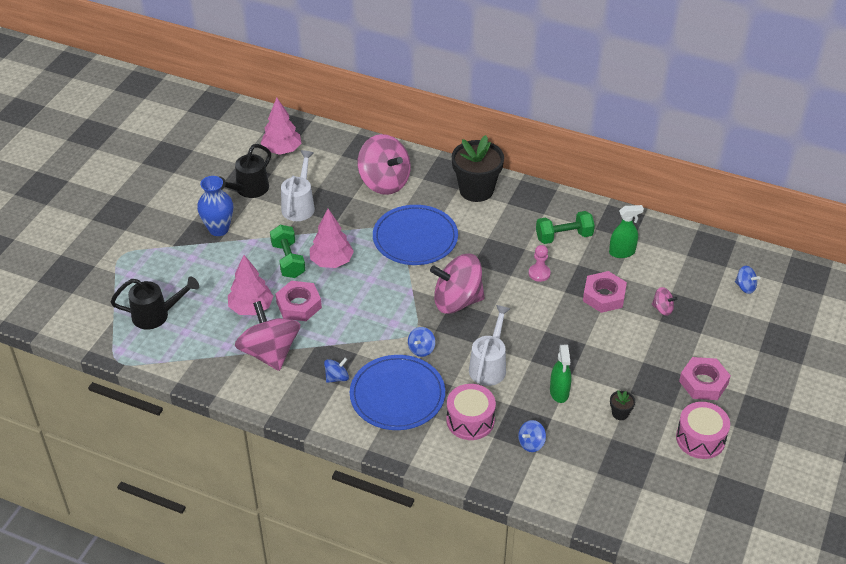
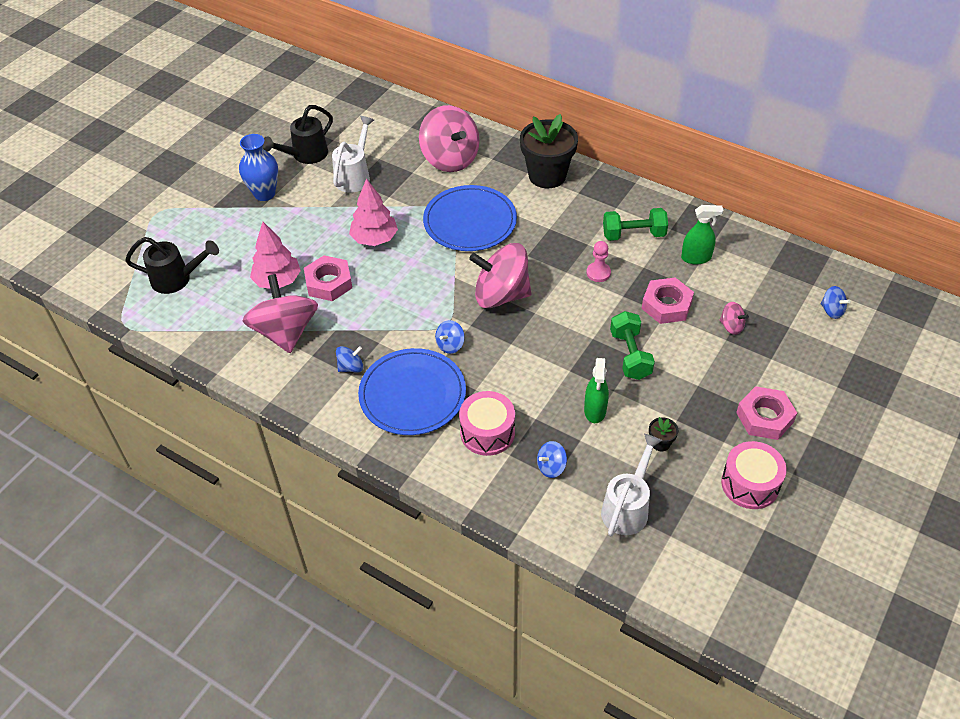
camera: 10 degrees right, 5 degrees up
pink tree [260,98,301,155] -> none
green dumbbell [270,225,305,278] -> green dumbbell moved to [610,311,655,380]
white watering can [469,305,511,386] -> white watering can moved to [601,434,663,536]

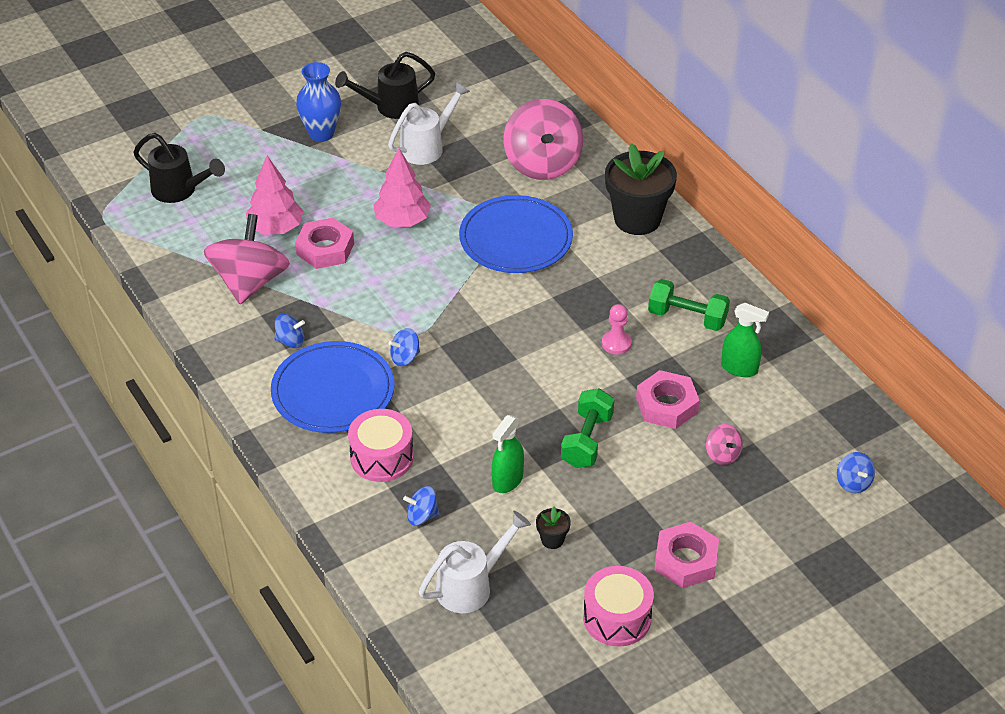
camera: 25 degrees right, 5 degrees down
pink spinning top [469,243,532,308] -> none

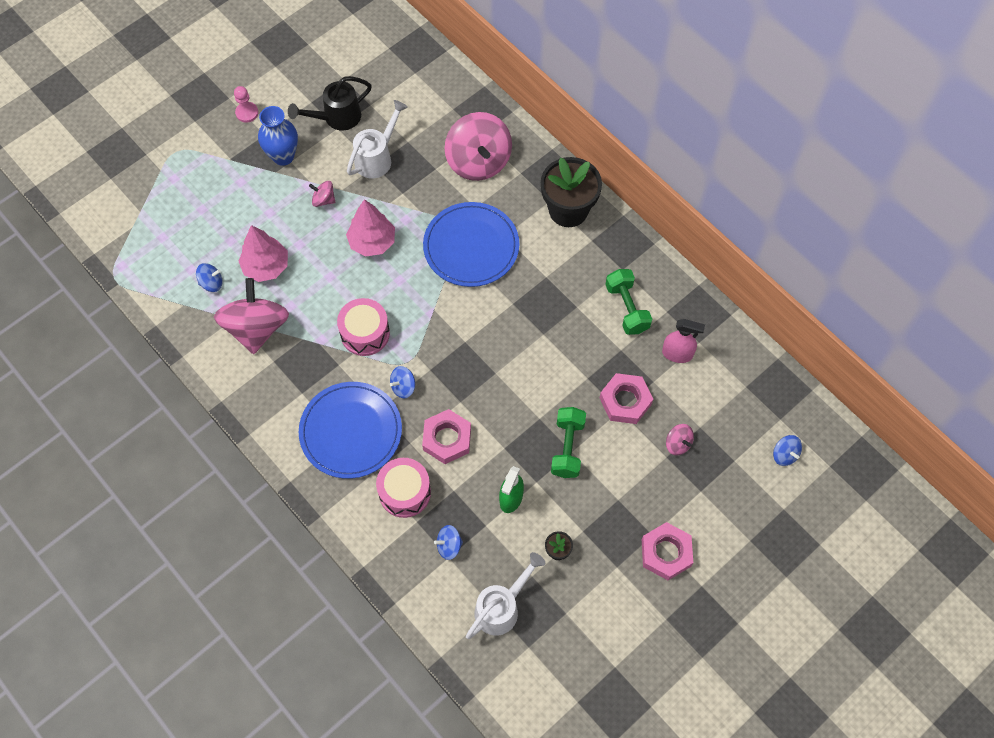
camera: 10 degrees left, 20 degrees up
black watering can [133,133,225,203] -> none
blue spinning top [275,313,305,348] -> blue spinning top moved to [196,263,223,292]
pink nut [295,218,354,269] -> pink nut moved to [422,409,471,464]
pink drum [583,566,654,647] -> pink drum moved to [337,298,390,356]
pink pawn [602,304,632,355] -> pink pawn moved to [234,86,258,123]
green dumbbell [648,279,730,331] -> green dumbbell turned 60 degrees clockwise [605,269,652,335]
green spray bottle [721,303,769,377] -> pink spray bottle [662,319,705,363]
none -> pink spinning top [309,181,335,207]

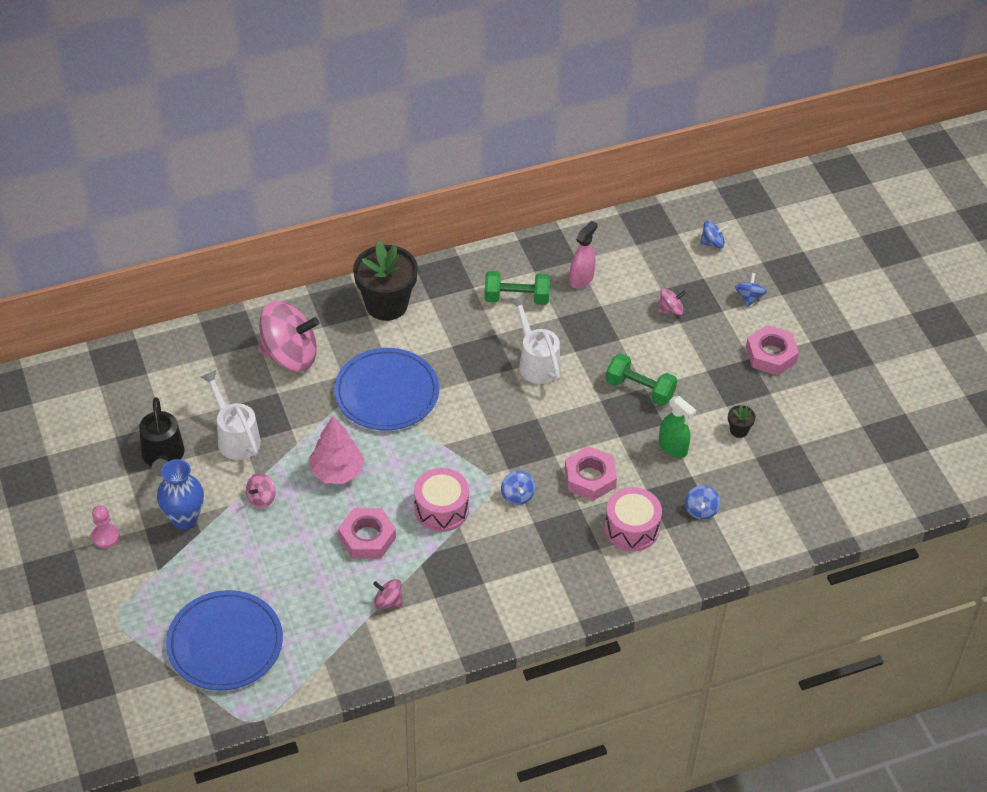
camera: 70 degrees left, 15 degrees down
blue spinning top [196,263,223,292] -> blue spinning top moved to [735,273,767,307]
pink spinning top [214,278,289,354] -> pink spinning top [373,579,402,609], size x0.44
pink tree [238,225,288,282] -> none
blue plate [299,382,402,479] -> blue plate moved to [166,590,283,691]
white watering can [466,552,545,639] -> white watering can moved to [510,296,560,384]
pink nut [600,373,653,424] -> pink nut moved to [338,508,396,559]

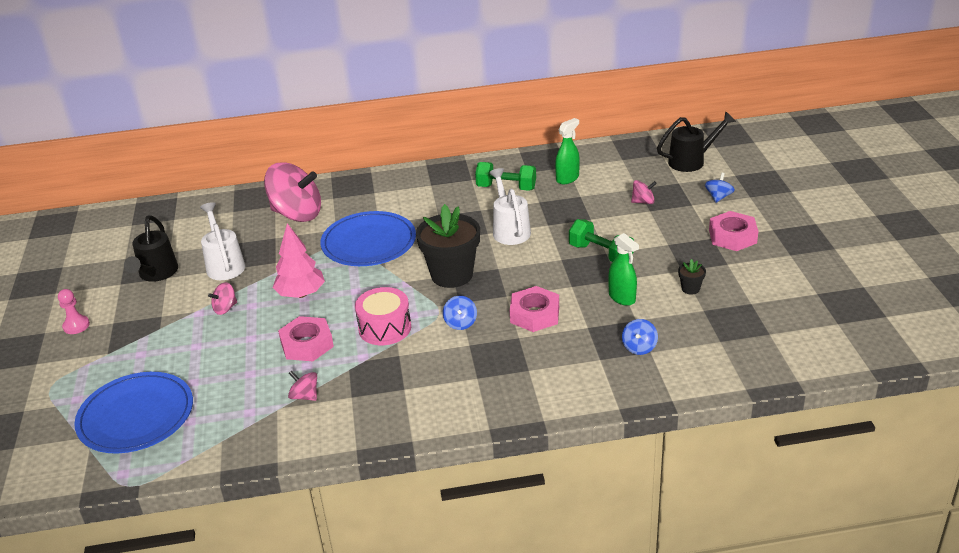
camera: 15 degrees right, 15 degrees down
blue vase [157,459,204,530] -> none
black flower pot [353,240,418,321] -> black flower pot moved to [416,204,480,288]
pink spray bottle [570,221,597,289] -> green spray bottle [555,118,580,184]
pink drum [605,487,662,551] -> none
blue spinning top [700,221,728,248] -> black watering can [657,111,736,172]

